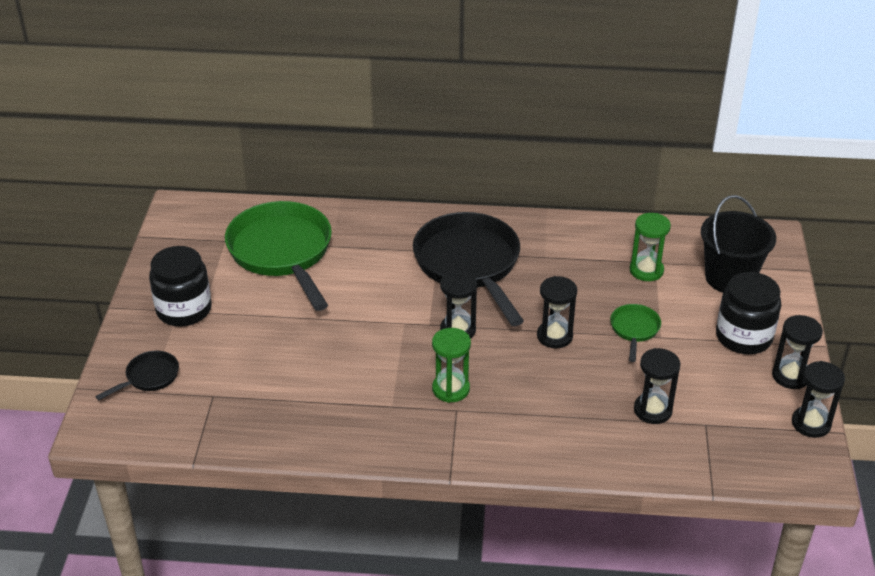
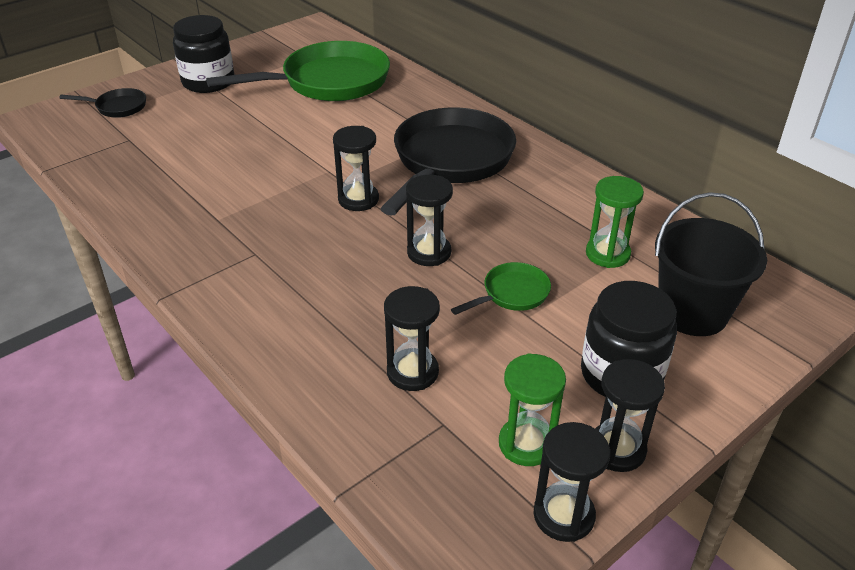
camera: 45 degrees right, 0 degrees up
green pan [225,201,332,311] -> green pan turned 45 degrees clockwise [206,41,390,101]
green hourglass [432,328,471,403] -> green hourglass moved to [499,353,566,466]

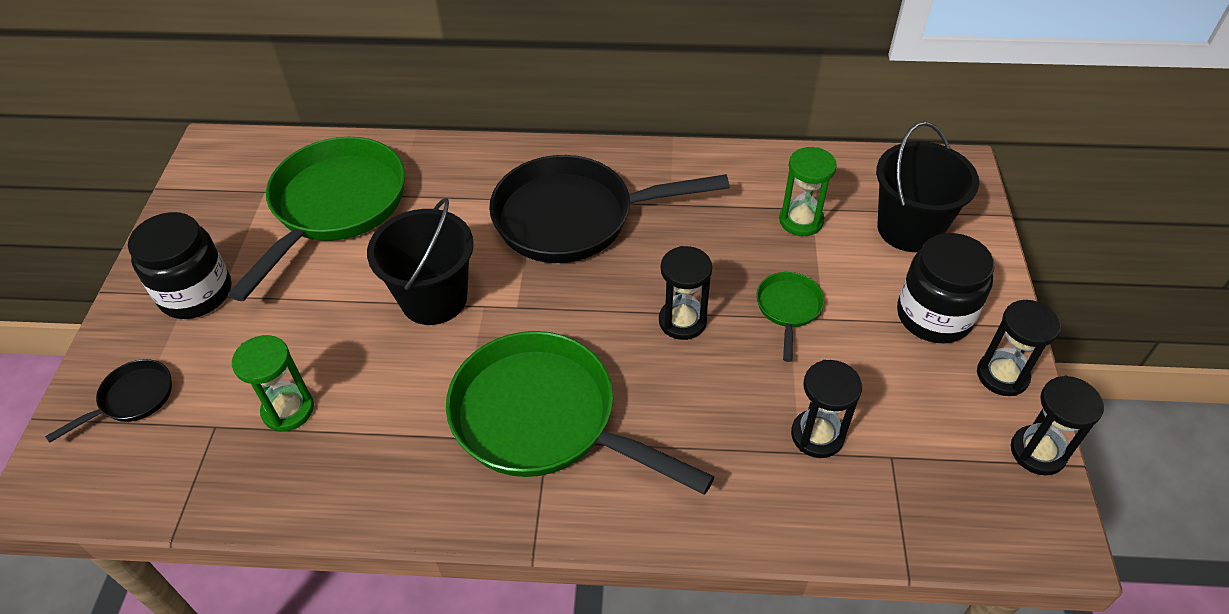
camera: 45 degrees left, 10 degrees up
black hourglass [333,126,379,211] -> none
black pan [380,107,516,215] -> black pan turned 75 degrees counterclockwise [489,155,729,263]
green hourglass [499,353,566,466] -> green hourglass moved to [232,335,314,432]
none -> black bucket [367,198,474,325]
none -> green pan [446,331,715,495]

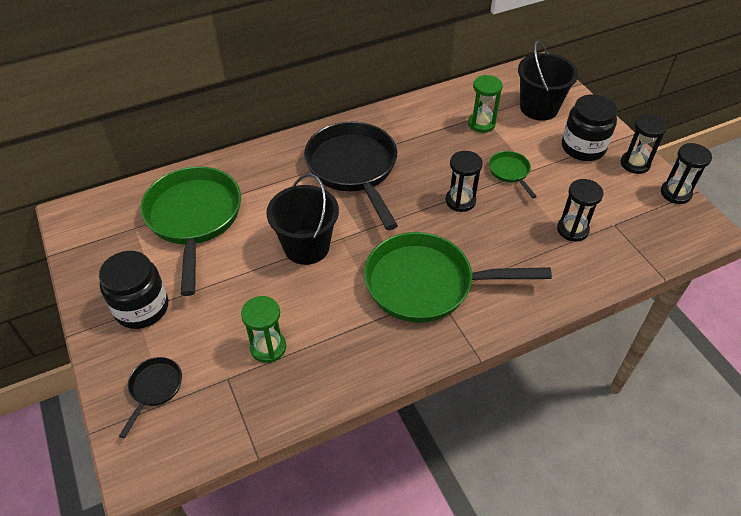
camera: 30 degrees left, 0 degrees up
black pan [489,155,729,263] -> black pan turned 105 degrees clockwise [304,122,398,230]

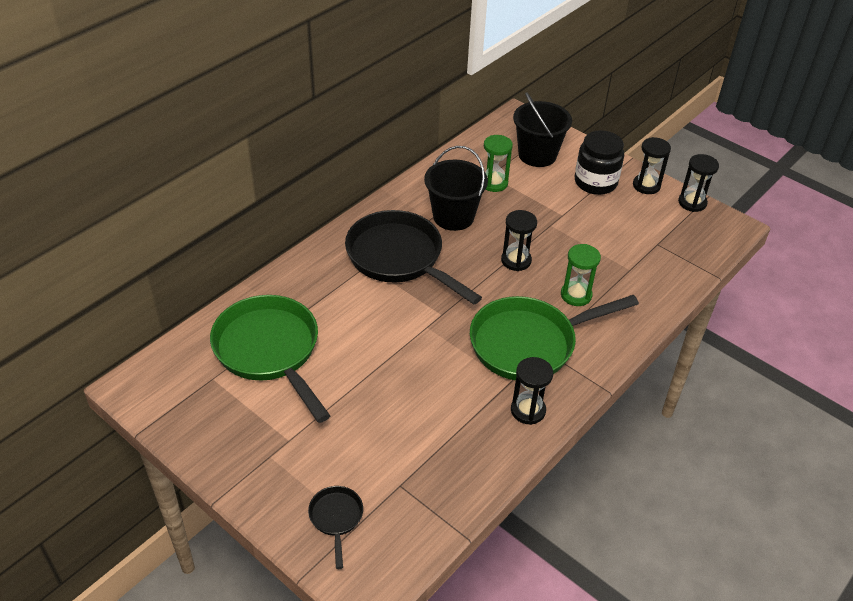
camera: 25 degrees left, 5 degrees down
black jar [99,251,168,329] -> none
green hourglass [241,296,286,363] -> green hourglass moved to [561,244,601,306]
black bucket [267,174,339,265] -> black bucket moved to [424,146,488,231]
green pan [489,151,537,198] -> none
black hourglass [557,179,603,242] -> black hourglass moved to [511,357,553,425]

